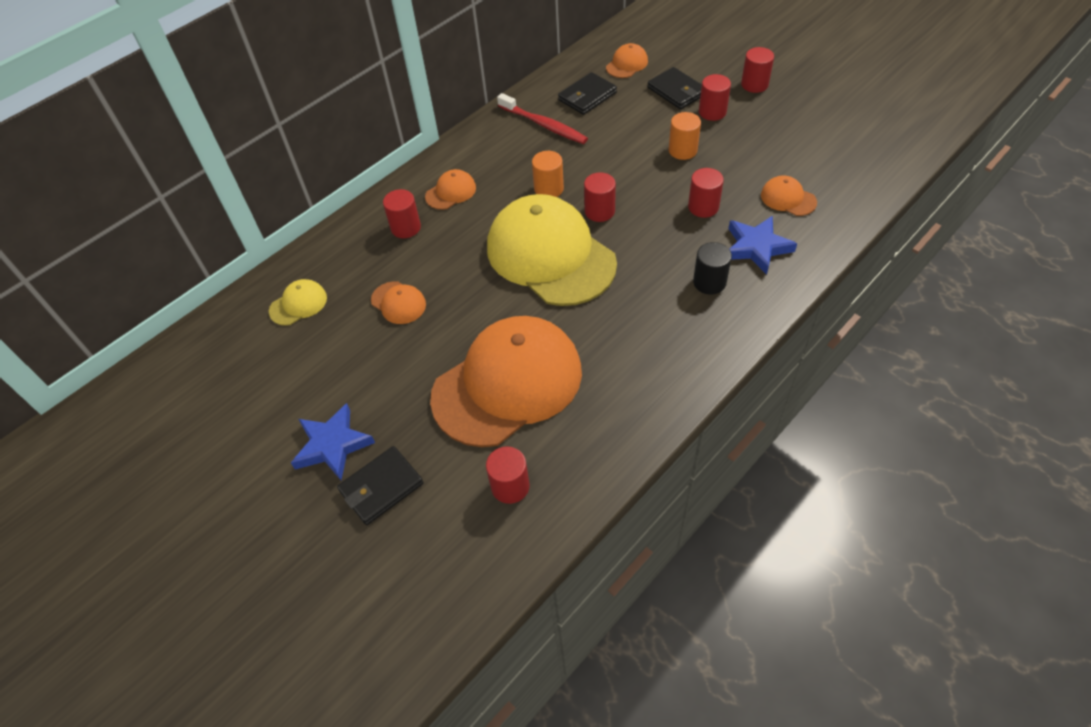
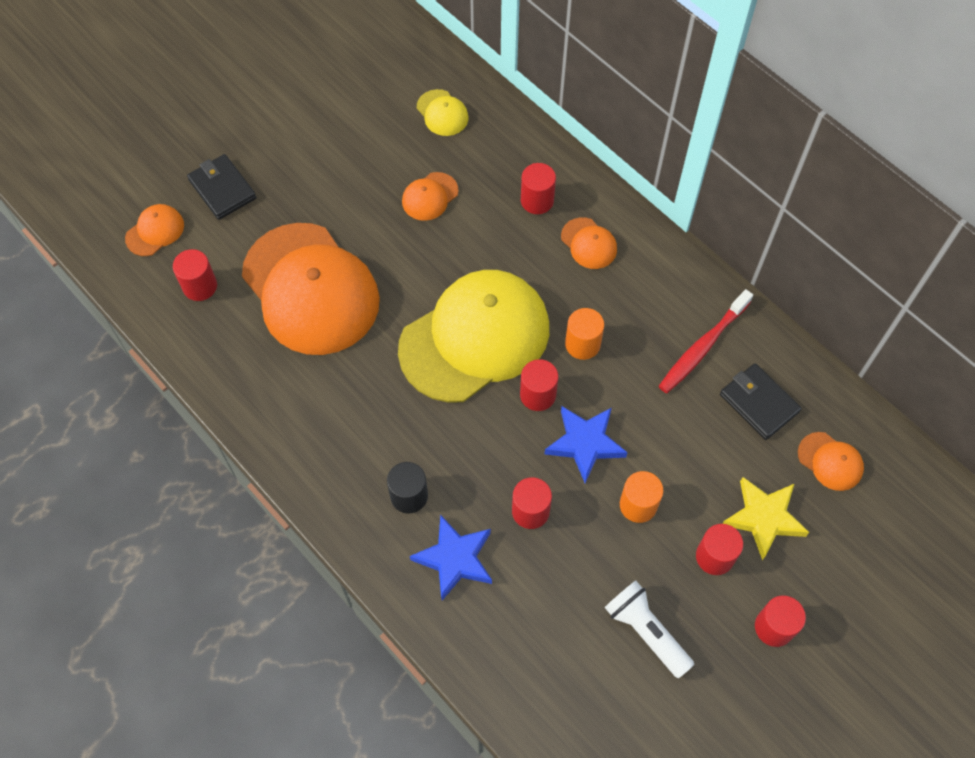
camera: 90 degrees right, 10 degrees up
blue star [291,403,375,480] -> blue star moved to [545,406,628,483]
black wallet [647,67,702,110] -> yellow star [723,477,809,560]
orange cap [761,175,817,216] -> orange cap moved to [125,204,184,256]
none -> white flashlight [604,580,694,678]

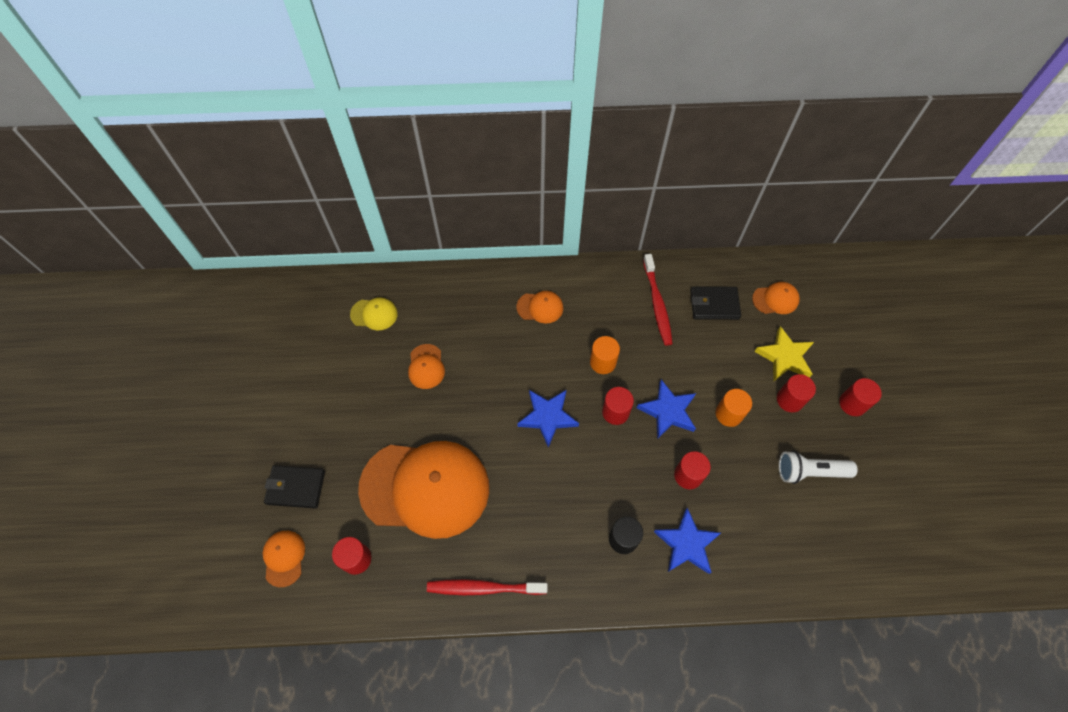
camera: 50 degrees left, 0 degrees up
yellow cap [398,270,549,403] -> blue star [517,390,579,448]
red cylinder [521,163,556,214] -> none
none -> red toothbrush [427,579,548,595]

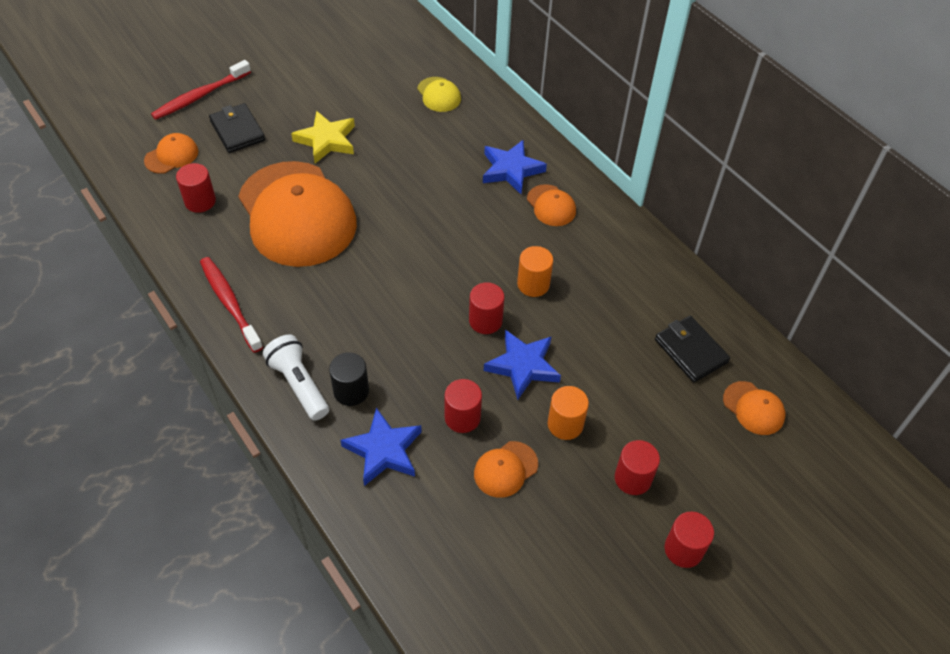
camera: 55 degrees right, 10 degrees down
orange cap [408,344,445,389] -> orange cap moved to [474,441,538,498]
blue star [517,390,579,448] -> blue star moved to [483,140,547,194]
red toothbrush [643,254,673,346] -> red toothbrush moved to [151,60,251,120]
yellow star [754,326,814,381] -> yellow star moved to [291,111,355,163]
white flashlight [779,451,857,484] -> white flashlight moved to [263,334,329,421]

